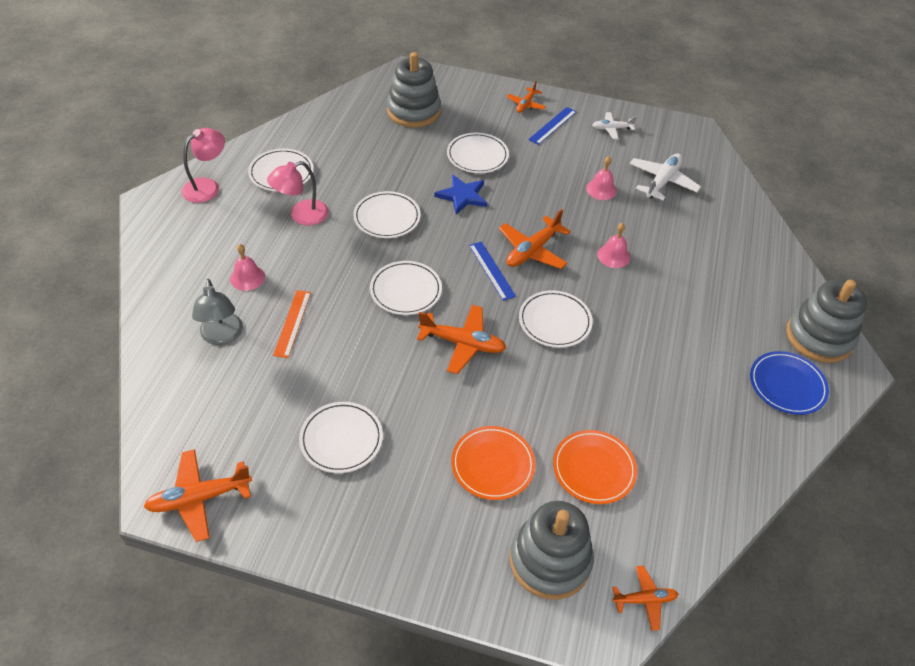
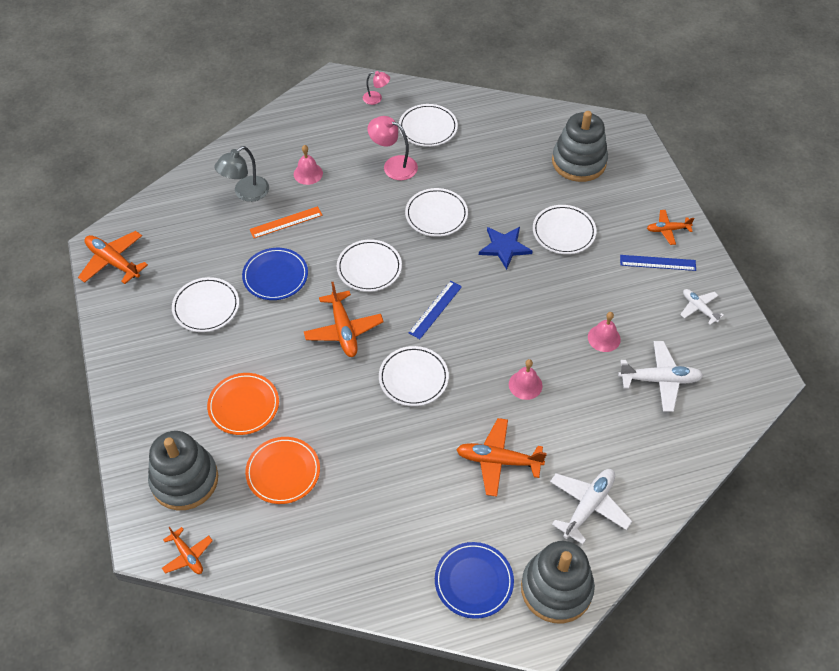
camera: 60 degrees right, 5 degrees up
pink lamp [181,128,225,203] -> pink lamp [363,71,390,105], size x0.60
orange plane [499,209,571,269] -> orange plane moved to [456,418,547,497]
none -> blue plate [242,248,308,300]
none -> white plane [550,469,632,544]

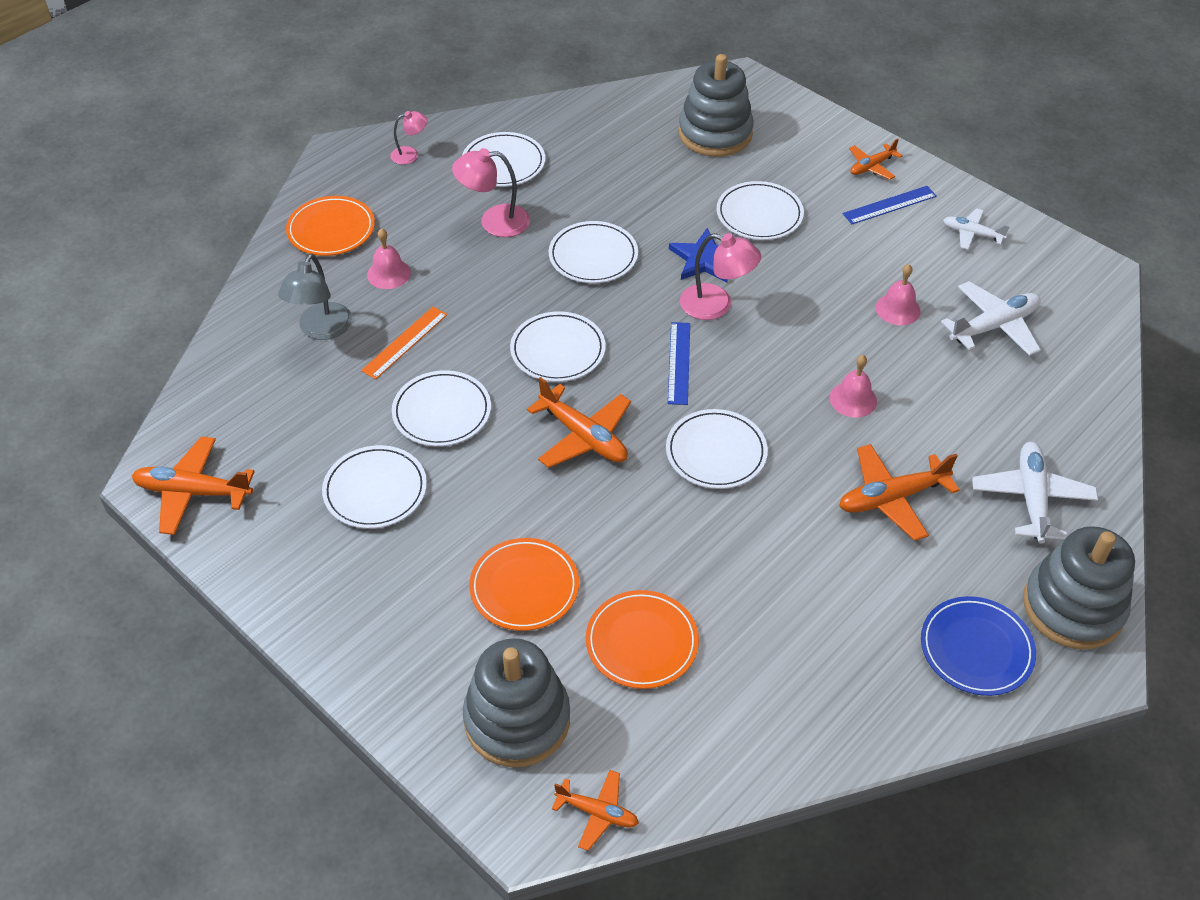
camera: 30 degrees left, 5 degrees down
blue plate [242,248,308,300] -> white plate [392,370,491,446]
none -> orange plate [286,196,375,256]
none -> pink lamp [680,233,761,320]

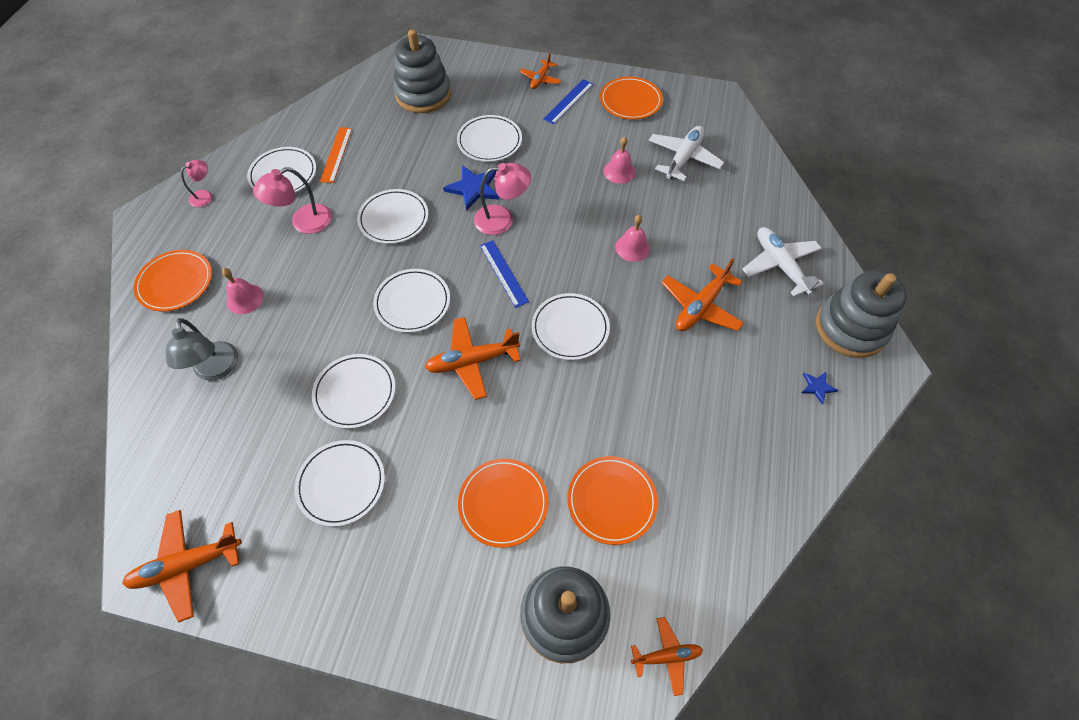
camera: 30 degrees left, 10 degrees up
orange ruler [361,307,447,379] -> orange ruler moved to [320,127,352,183]
orange plane [527,377,631,468] -> orange plane turned 150 degrees clockwise [425,317,521,400]
blue plate [921,596,1036,696] -> blue star [801,372,838,404]
white plane [943,208,1010,250] -> orange plate [600,77,663,120]

